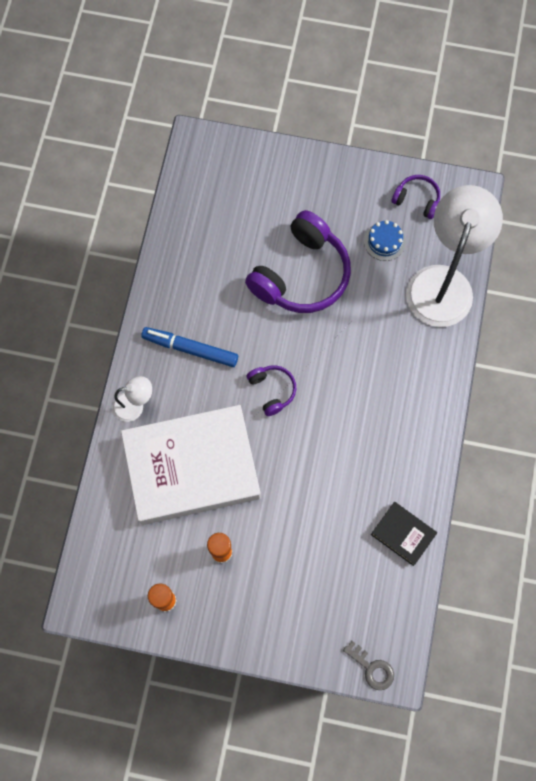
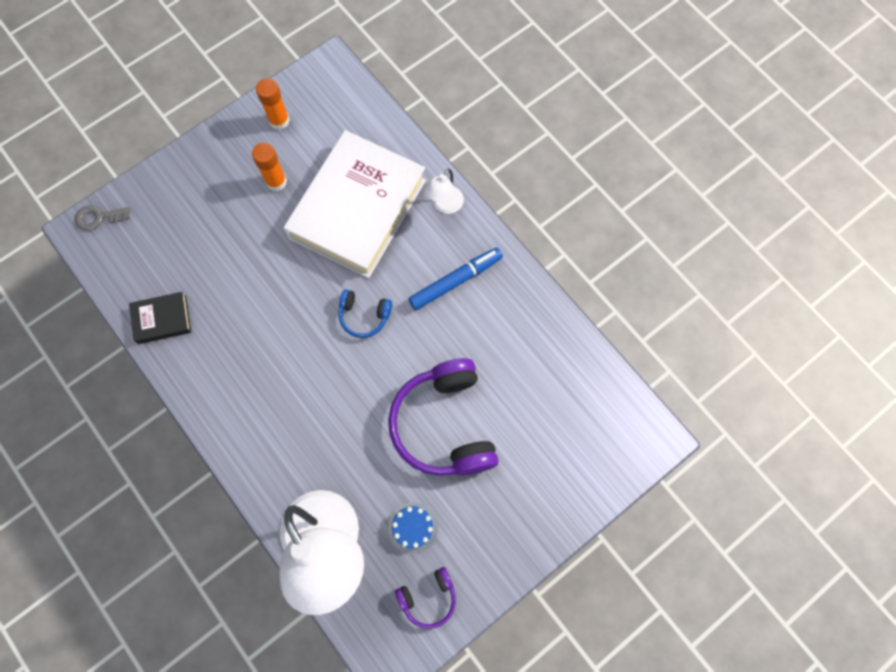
camera: 130 degrees right, 0 degrees up
purple headphones [247,365,296,416] -> blue headphones [339,289,392,338]

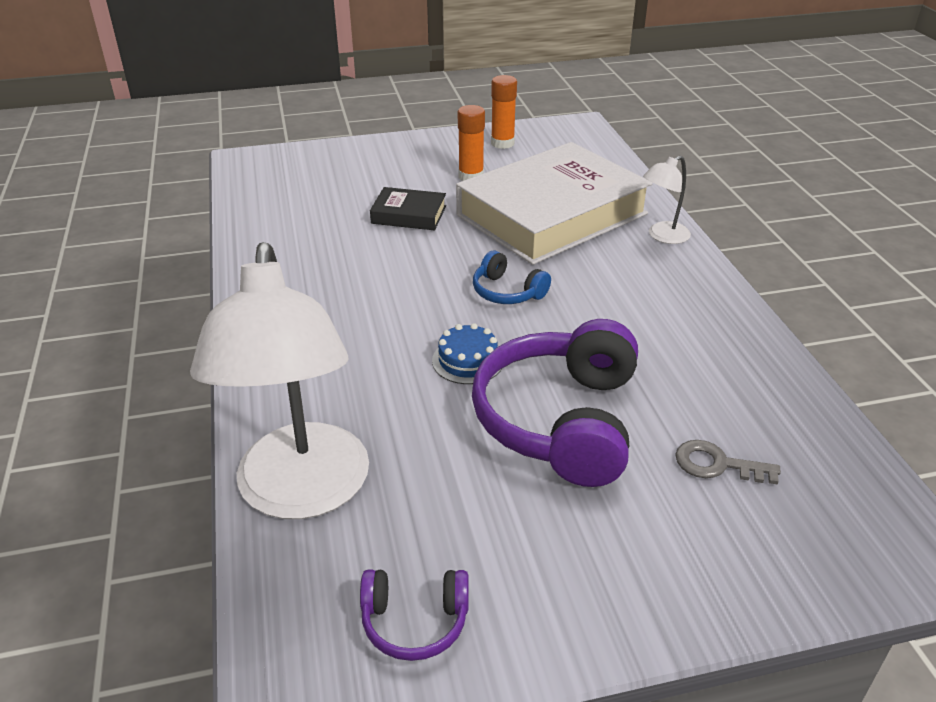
camera: 25 degrees right, 35 degrees down
grey key [75,205,130,231] -> grey key moved to [675,440,781,485]
black book [129,292,191,344] -> black book moved to [370,187,446,230]
blue cake [388,502,438,554] -> blue cake moved to [432,323,502,384]
blue marker [408,247,503,310] -> none

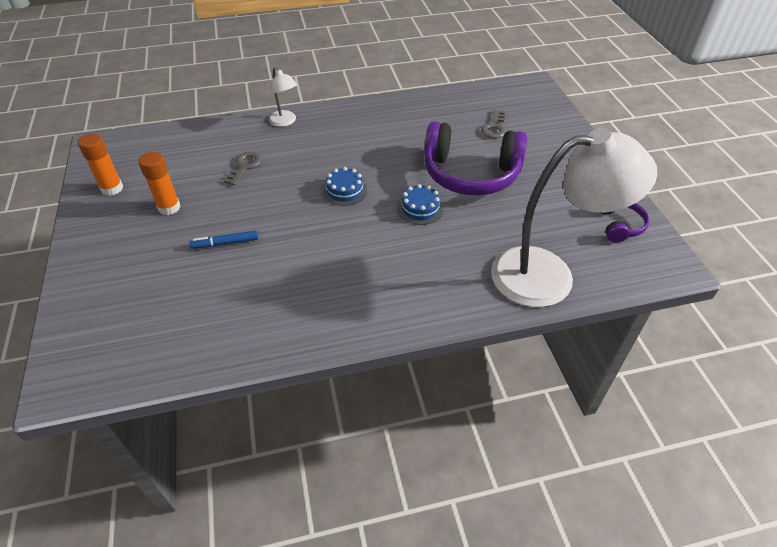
camera: 90 degrees left, 10 degrees up
black book [370,187,446,230] -> blue marker [189,230,258,249]
white book [456,142,653,265] -> grey key [224,151,262,185]
blue headphones [473,250,551,304] -> blue cake [323,167,367,206]

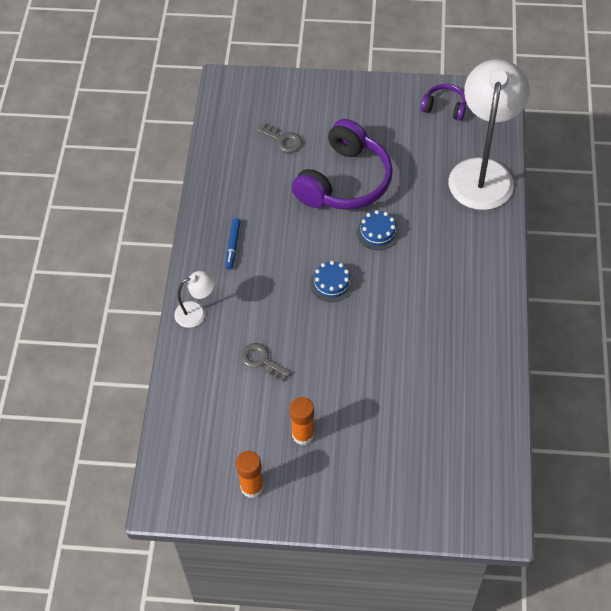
camera: 70 degrees left, 10 degrees up
blue marker [189,230,258,249] -> blue marker moved to [225,218,241,269]

